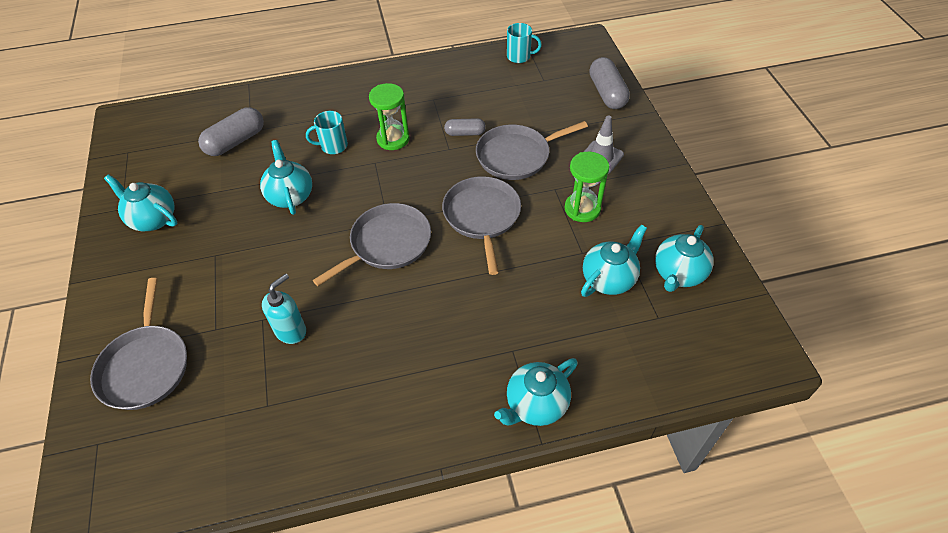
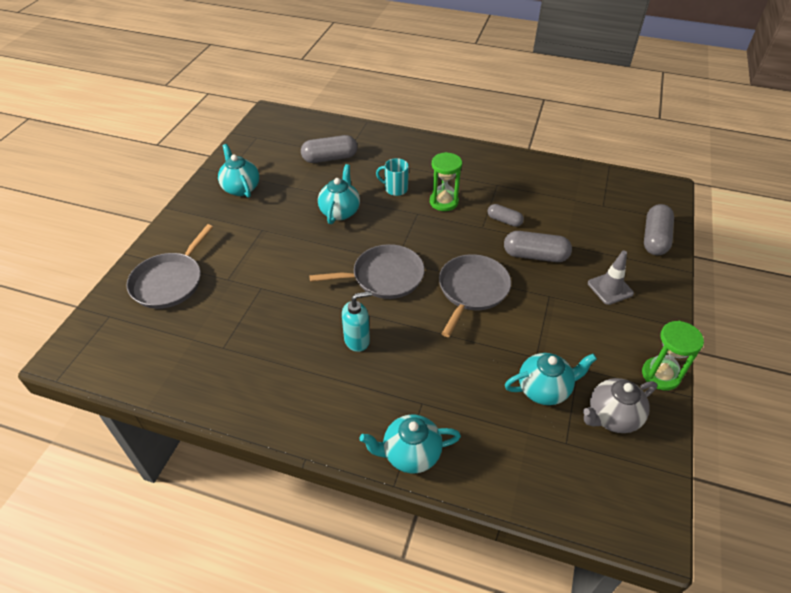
camera: 30 degrees right, 5 degrees down
turquoise soap dispenser [262,274,306,344] -> turquoise soap dispenser moved to [342,291,372,352]
grey pan [476,121,588,180] -> grey capsule [504,231,572,262]
turquoise mug [507,23,542,63] -> none
green hourglass [565,152,610,222] -> green hourglass moved to [642,321,704,390]
turquoise teapot [655,225,714,292] -> grey teapot [583,378,657,433]

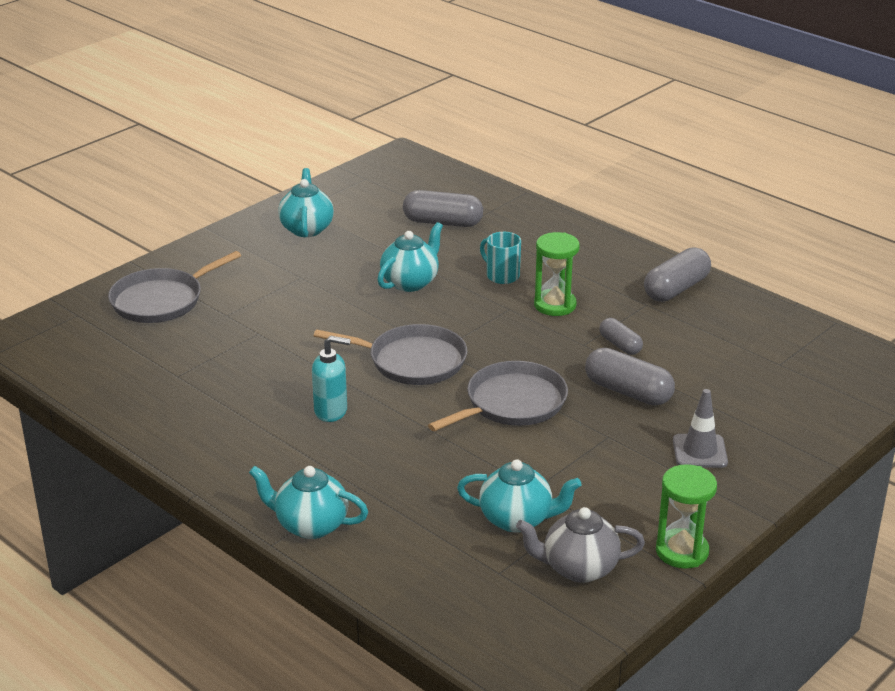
camera: 25 degrees right, 15 degrees down
grey capsule [644,204,674,255] -> grey capsule moved to [644,247,711,302]

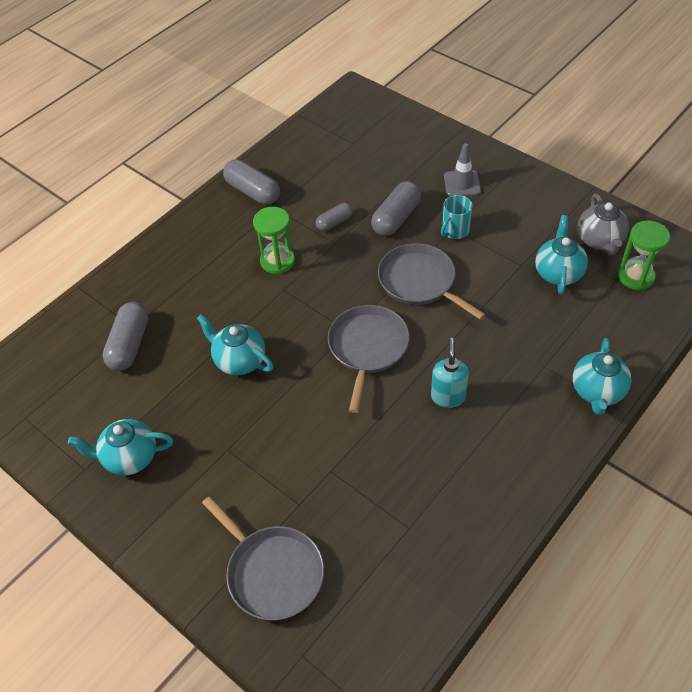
camera: 90 degrees left, 20 degrees up
turquoise mug [480,232,521,284] -> turquoise mug moved to [441,195,473,239]
green hourglass [656,464,717,569] -> green hourglass moved to [618,220,670,290]

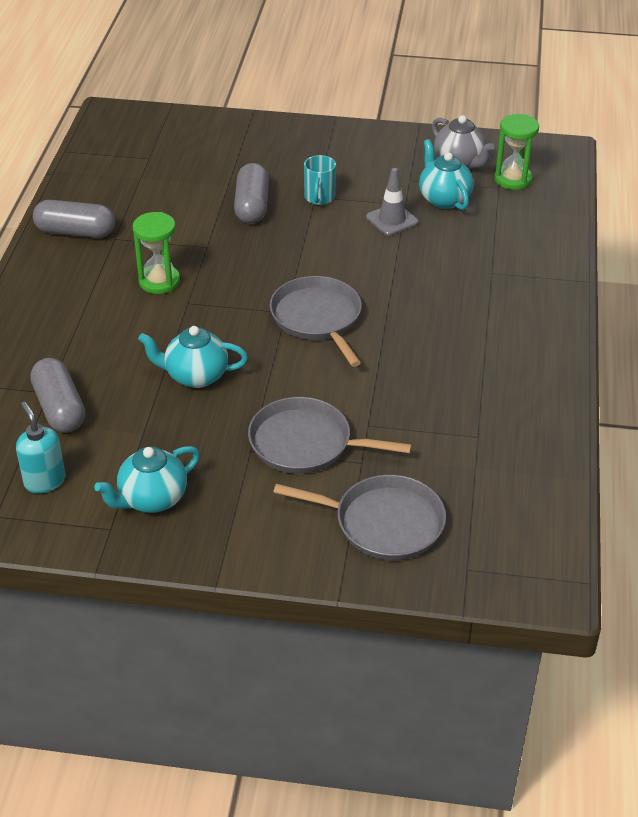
camera: 35 degrees left, 10 degrees down
grey capsule [316,203,353,231] -> none
grey pan [378,243,486,320] -> grey pan moved to [248,397,412,474]
turquoise soap dispenser [431,338,469,408] -> turquoise soap dispenser moved to [16,402,65,493]
grey traffic cone [444,143,481,196] -> grey traffic cone moved to [366,168,418,236]
turquoise teapot [573,338,632,415] -> none

